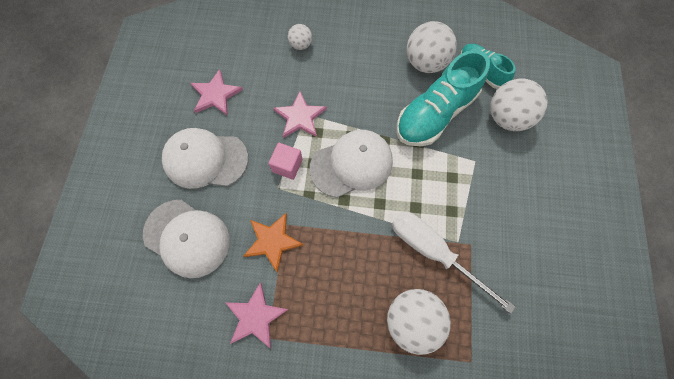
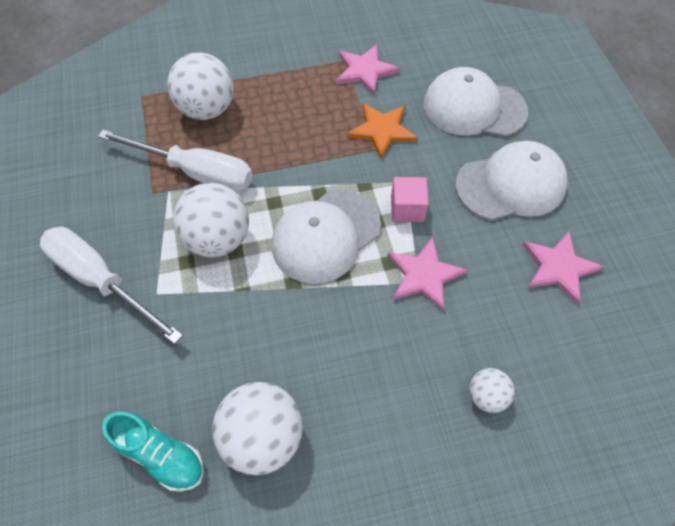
camera: 160 degrees right, 10 degrees down
turquoise shoe [397,50,490,147] -> none
white ball [490,78,547,131] -> white ball moved to [173,183,249,257]
none -> white screwdriver [40,227,183,344]

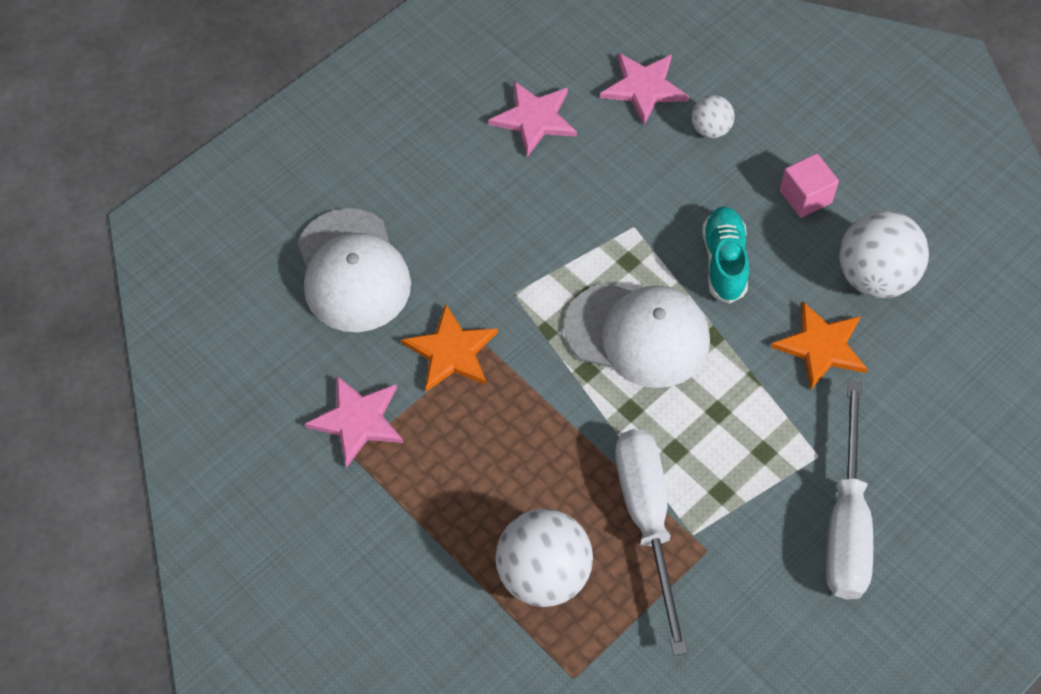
camera: 120 degrees left, 0 degrees up
turquoise shoe [102,411,204,492] -> turquoise shoe moved to [702,207,749,304]
white ball [173,183,249,257] -> none
pink star [388,237,467,311] -> pink star moved to [600,53,689,125]
pink cube [391,177,429,222] -> pink cube moved to [779,153,839,218]
white cap [455,141,568,221] -> none
none -> orange star [771,301,868,390]

